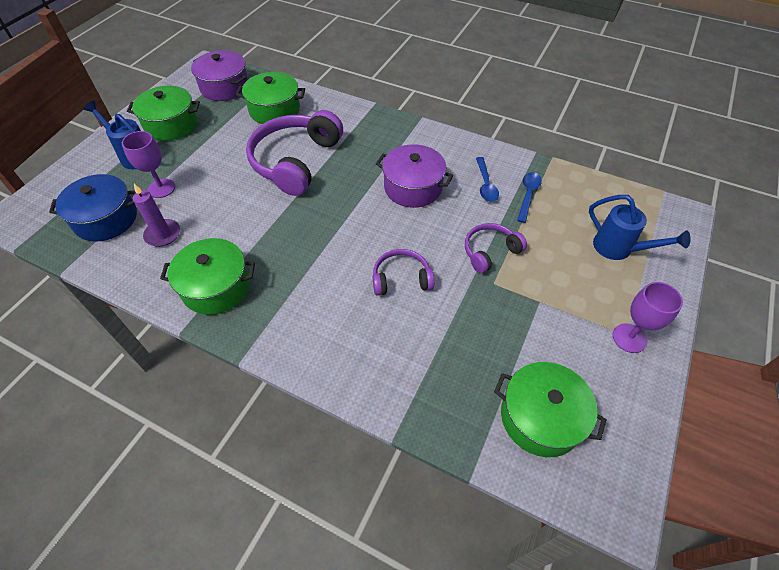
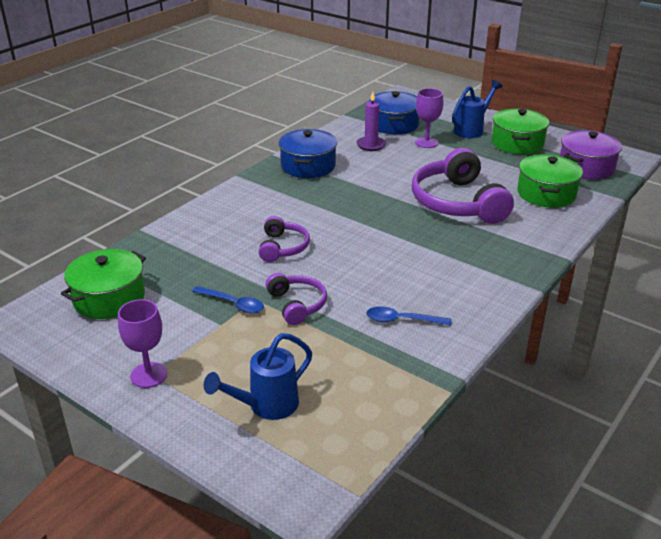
camera: 100 degrees right, 20 degrees down
green pot [160,238,255,315] -> blue pot [279,129,337,178]
purple headphones [246,110,343,196] -> purple headphones turned 135 degrees counterclockwise [412,148,514,224]
purple pot [376,144,453,208] -> none
blue spoon [517,172,542,223] -> blue spoon moved to [192,286,264,314]

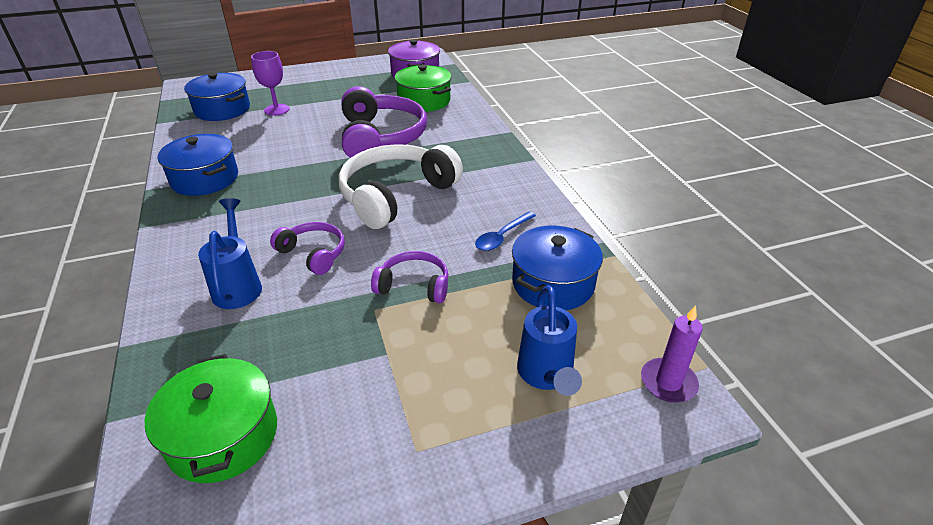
camera: 55 degrees left, 5 degrees up
purple goblet [118,299,167,388] -> none
blue spoon [192,286,264,314] -> none
purple candle [356,92,386,151] -> purple candle moved to [641,305,703,403]
purple headphones [412,148,514,224] -> purple headphones turned 120 degrees counterclockwise [342,86,427,158]
blue watering can [452,80,502,138] -> blue watering can moved to [198,198,262,309]
green pot [492,109,549,154] -> none
none -> white headphones [339,144,463,229]
none -> blue pot [512,226,603,310]

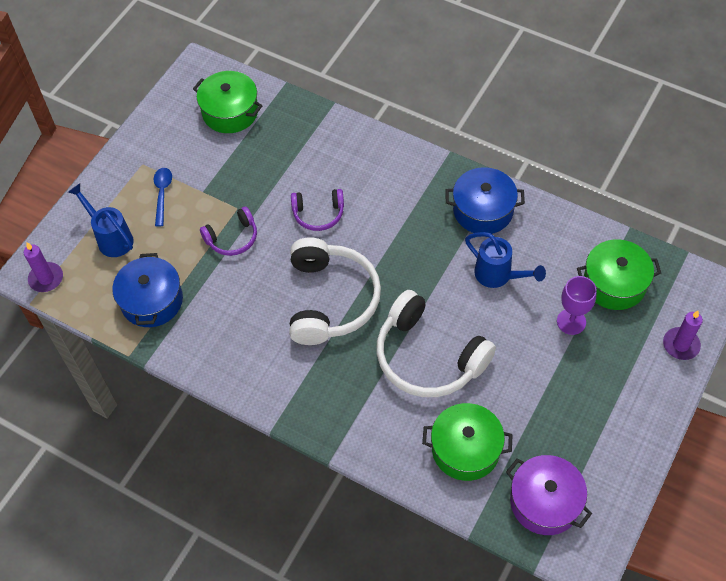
camera: 140 degrees right, 20 degrees up
blue pot [184,72,250,121] -> green pot [577,239,661,310]
blue watering can [198,198,262,309] -> blue watering can moved to [465,232,546,288]
purple headphones [342,86,427,158] -> white headphones [377,290,496,397]
blue spoon [475,211,536,251] -> blue spoon moved to [154,168,172,227]
none -> purple candle [663,311,703,360]

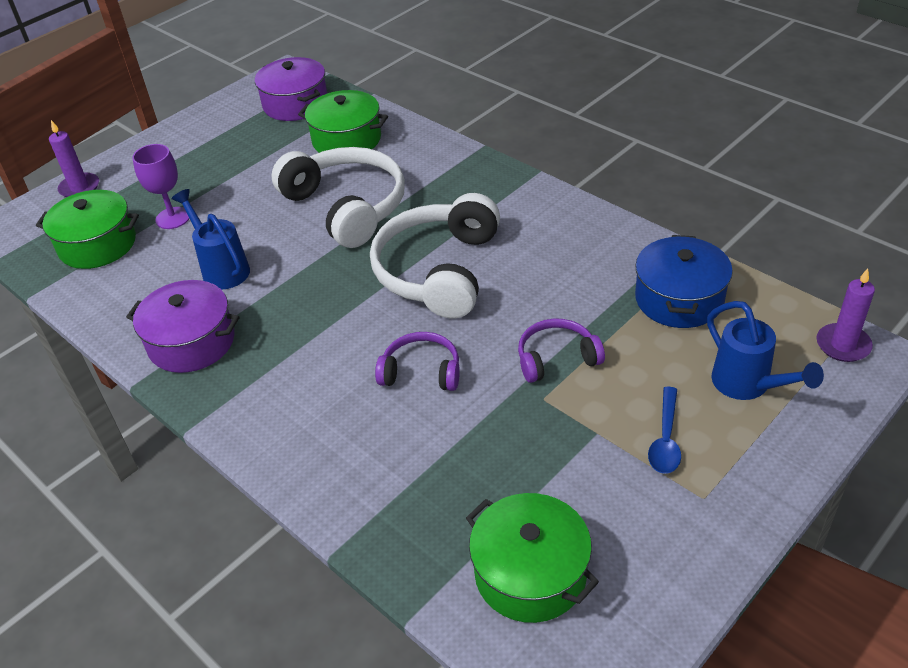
camera: 165 degrees left, 15 degrees down
blue pot [446,167,525,234] -> purple pot [126,280,239,373]

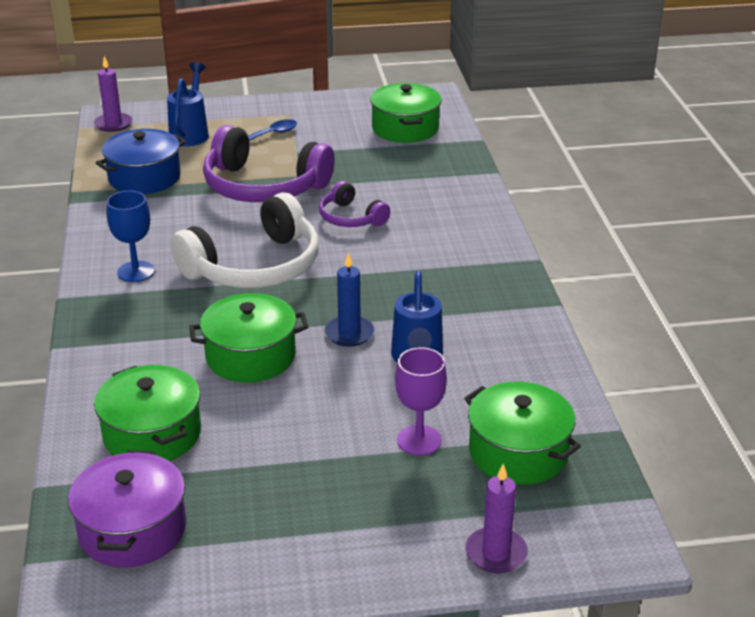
camera: 145 degrees left, 10 degrees down
purple pot [126,280,239,373] -> none
white headphones [271,147,405,248] -> green pot [189,293,308,382]
purple headphones [518,318,605,383] -> purple headphones [203,125,335,202], size x1.91
none -> blue goblet [107,191,155,282]
none -> blue candle [325,253,374,347]

